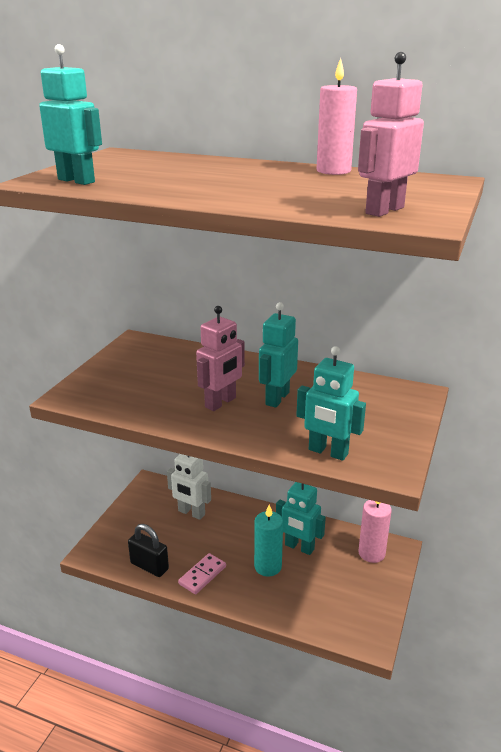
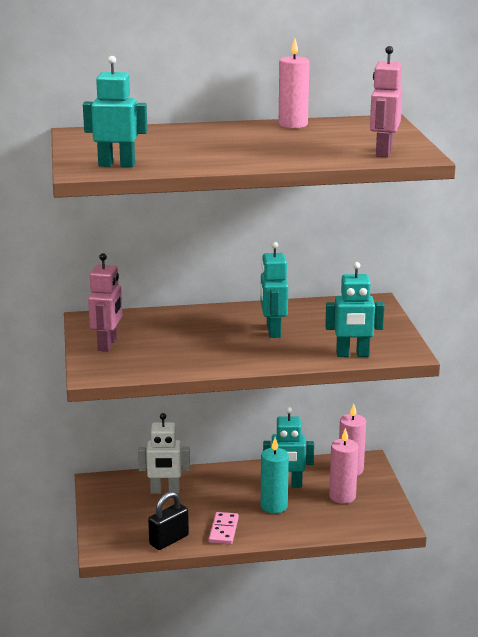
camera: 30 degrees left, 5 degrees down
black padlock [128,524,169,577] -> black padlock turned 45 degrees counterclockwise [148,491,189,550]
pink robot [196,306,245,411] -> pink robot moved to [88,253,122,352]
none -> pink candle [329,428,358,504]

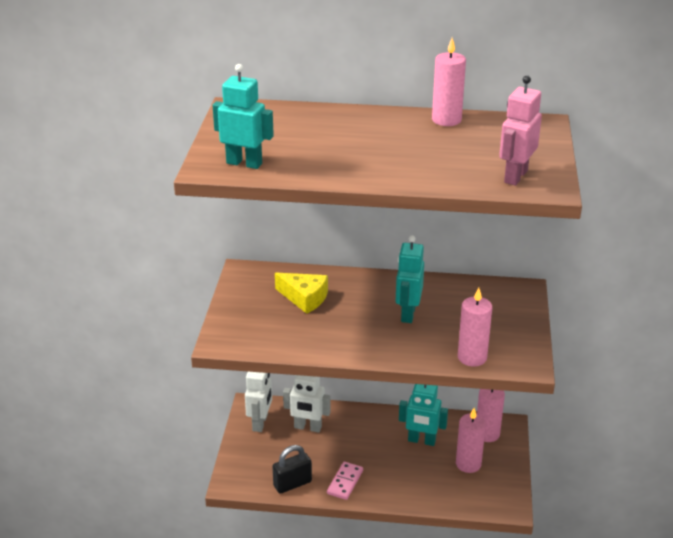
camera: 15 degrees right, 10 degrees up
pink robot [88,253,122,352] -> none
turquoise candle [261,437,289,514] -> none
turquoise robot [325,262,384,357] -> pink candle [458,287,492,367]
none -> white robot [245,372,272,432]
none -> yellow cheese [275,273,328,314]

